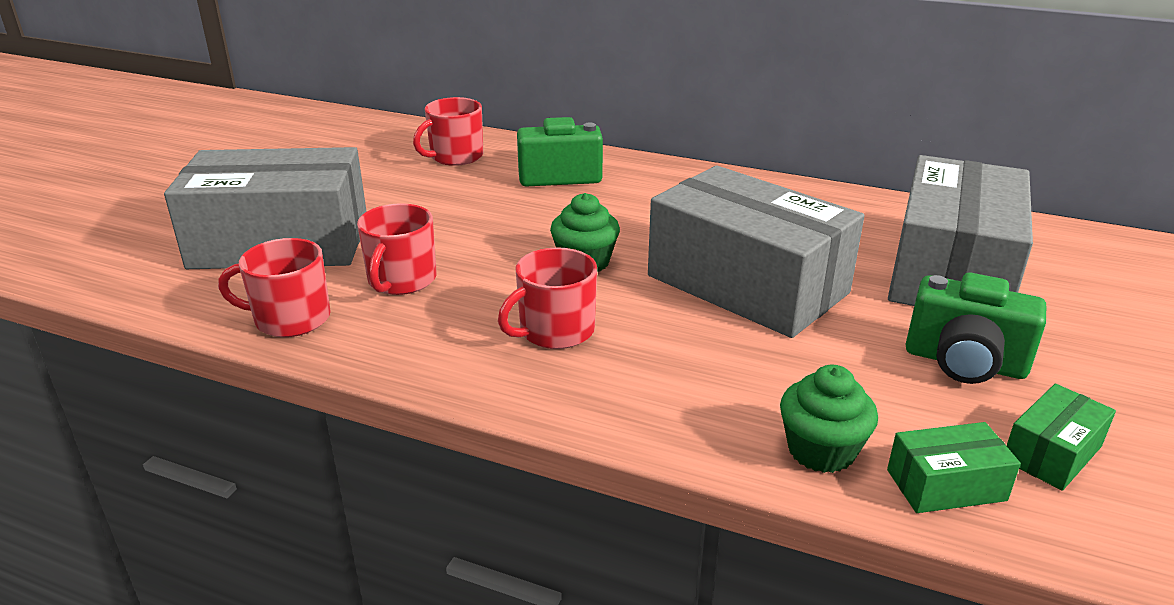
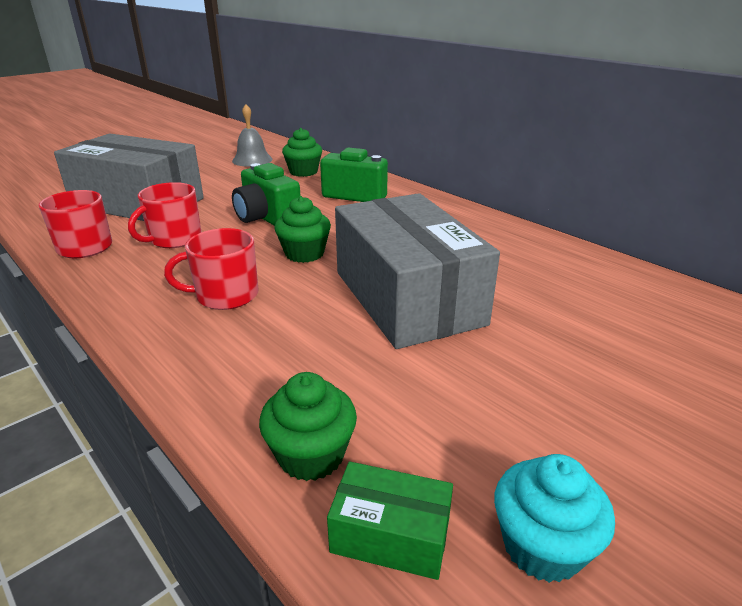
camera: 25 degrees right, 0 degrees up
red mug [413,97,483,166] -> green cupcake [282,128,322,177]
grey box [888,155,1033,306] -> none
green camera [905,272,1046,384] -> green camera moved to [232,163,300,226]
green box [1006,384,1116,491] -> turquoise cupcake [494,454,615,583]
none -> grey bell [232,104,273,167]

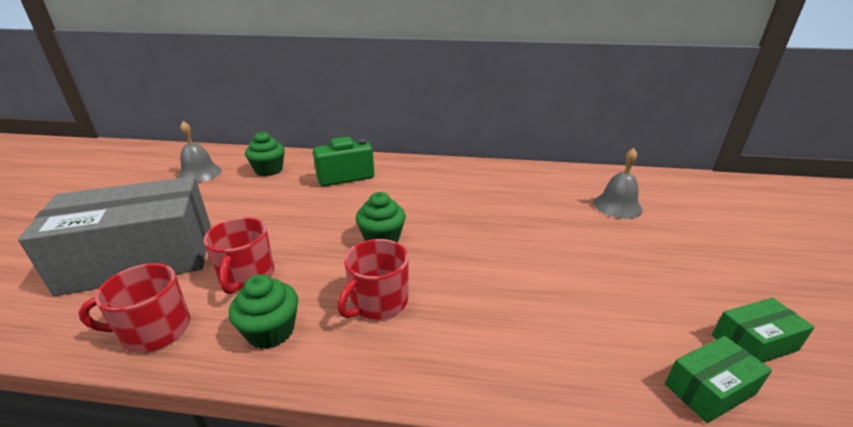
camera: 40 degrees left, 0 degrees up
green camera [232,163,300,226] -> none
green cupcake [259,372,357,481] -> green cupcake moved to [229,274,298,349]
grey box [335,193,500,349] -> none
turquoise cupcake [494,454,615,583] -> green box [712,298,815,363]
none -> grey bell [593,148,643,219]

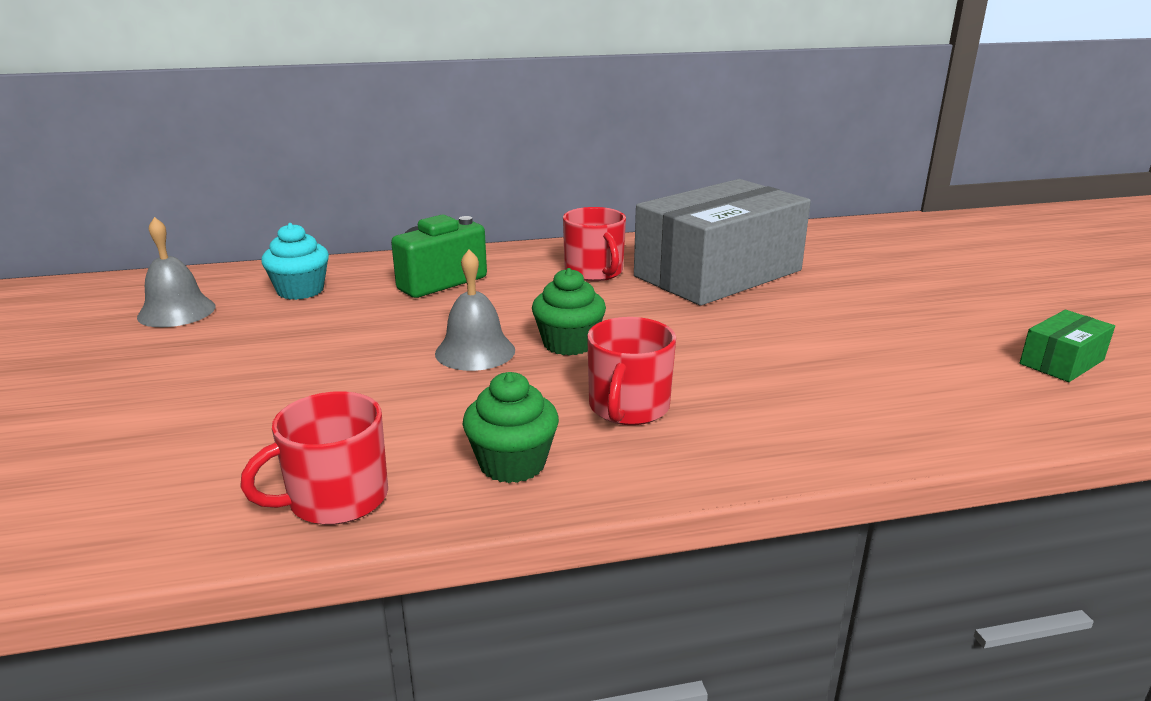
camera: 20 degrees left, 5 degrees down
grey box [18,177,211,296] -> grey box moved to [634,179,811,306]
red mug [204,217,274,294] -> red mug moved to [563,207,626,281]
green cupcake [245,131,285,176] -> turquoise cupcake [261,223,329,300]
grey bell [593,148,643,219] -> grey bell moved to [435,249,515,371]
green box [665,336,772,423] -> none

